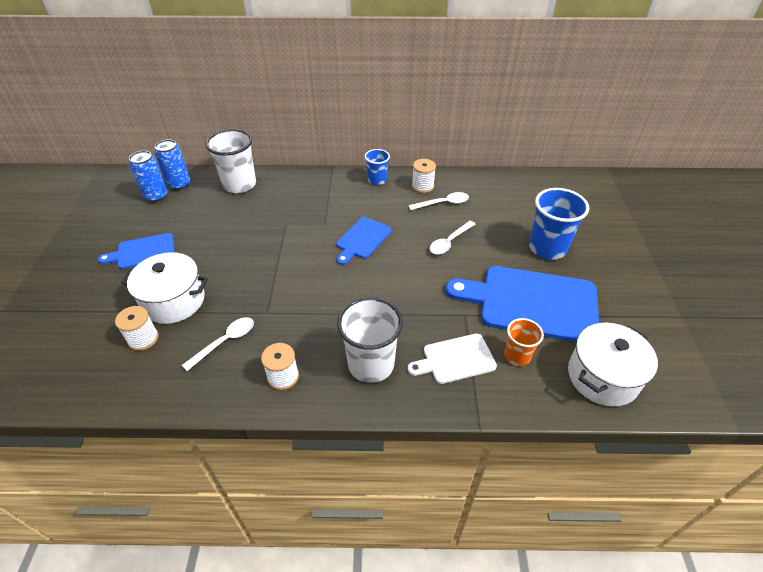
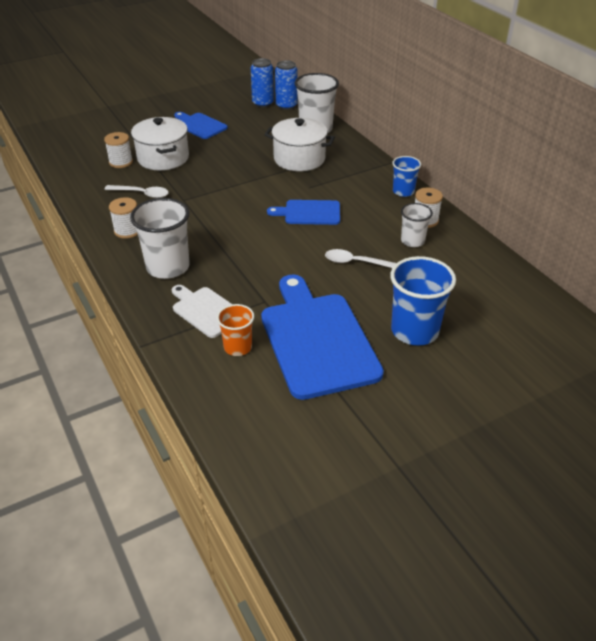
camera: 60 degrees right, 5 degrees down
white spoon [409,192,469,210] -> white cup [401,203,433,247]
white pot [568,323,658,407] -> white pot moved to [264,118,335,171]

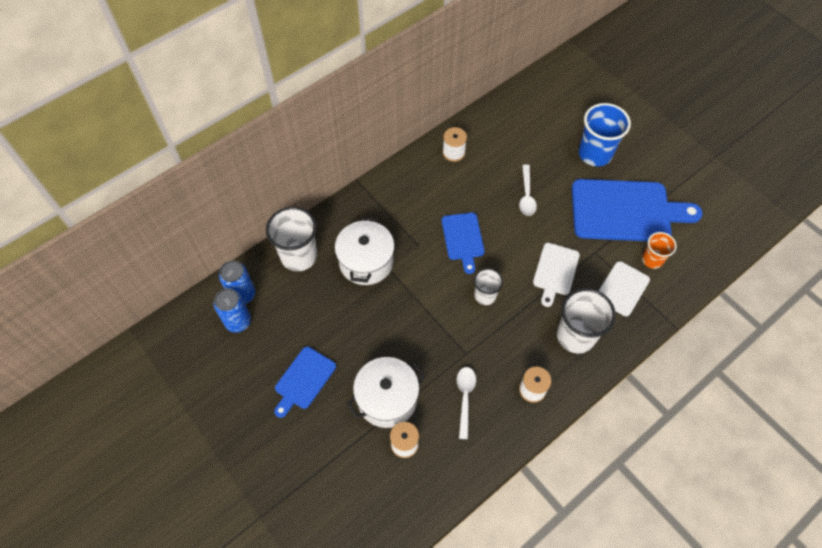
camera: 100 degrees left, 20 degrees up
blue cutting board [261,275,384,400] -> blue cutting board turned 150 degrees counterclockwise [572,179,703,241]
blue cup [392,156,421,197] -> none
white cup [401,203,433,247] -> white cup moved to [474,268,503,305]
none -> white cutting board [533,243,580,307]

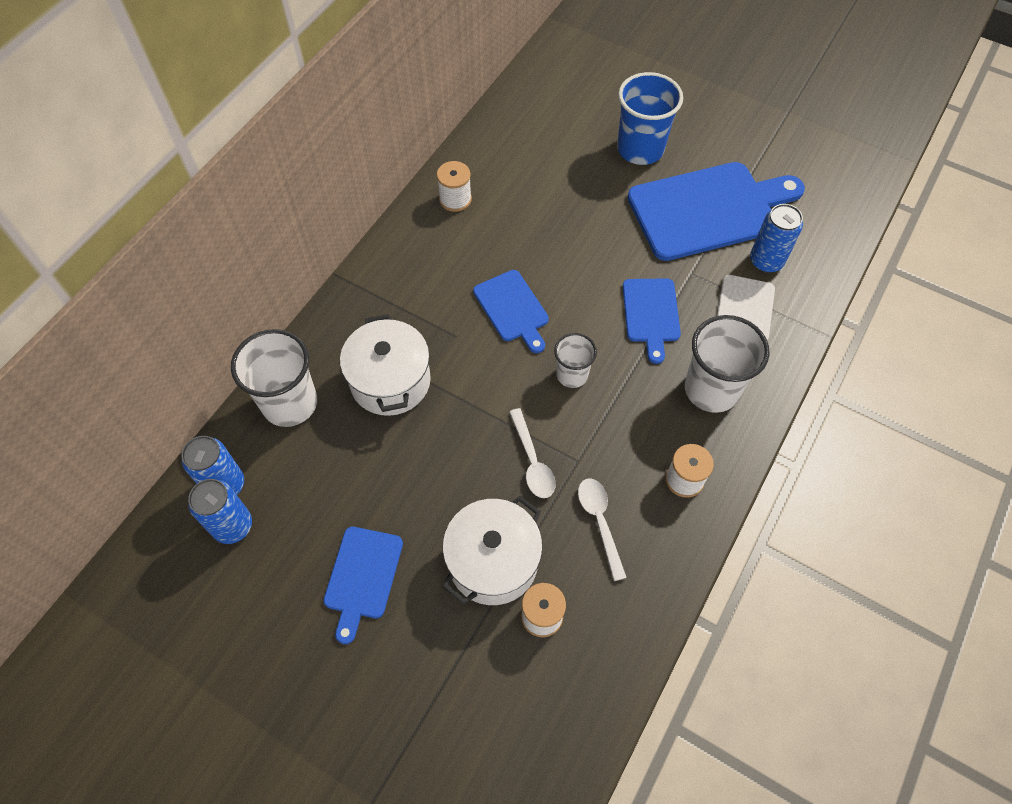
camera: 20 degrees left, 0 degrees up
white spoon [519,164,537,216] -> white spoon moved to [509,408,556,498]
white cutting board [533,243,580,307] -> blue cutting board [623,278,681,364]
orange cup [642,232,677,269] -> blue can [750,204,803,273]

